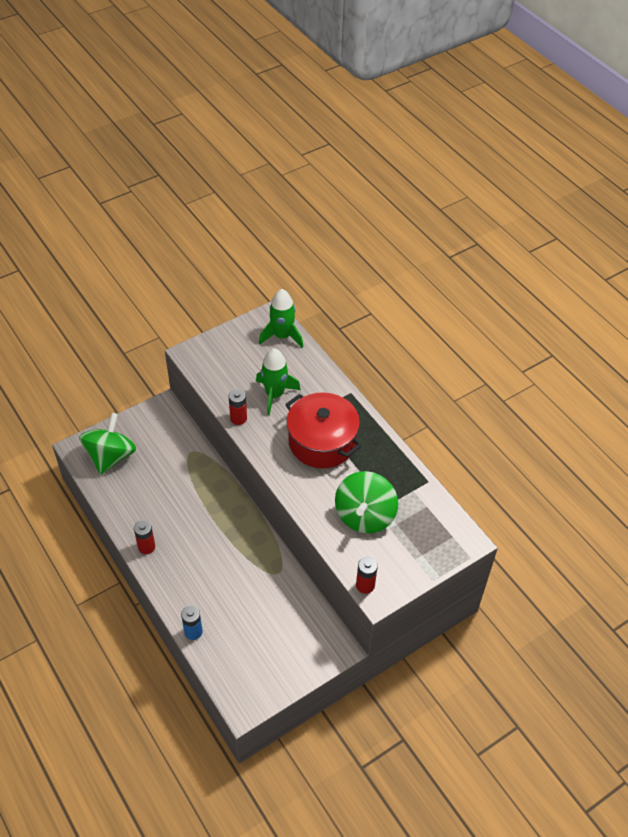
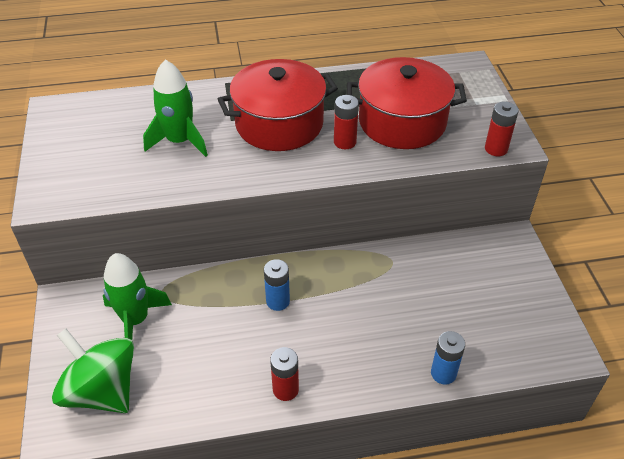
camera: 65 degrees left, 5 degrees down
red battery [229,389,247,425] -> red battery moved to [334,95,359,149]
green rocket [259,289,303,348] -> green rocket moved to [103,253,172,340]
green spinning top [335,471,398,533] -> red pot [347,57,467,149]
none -> blue battery [264,259,290,311]

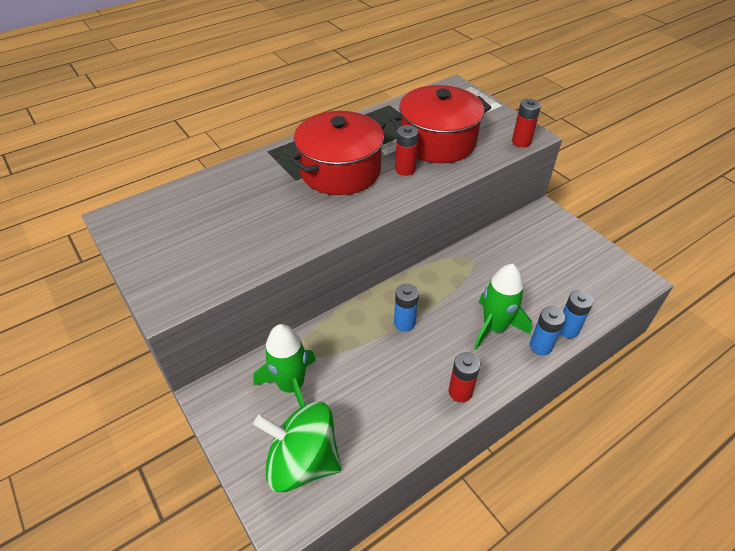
camera: 25 degrees left, 0 degrees up
green rocket [143,59,208,157] -> green rocket moved to [474,264,532,350]
none -> blue battery [530,306,565,355]

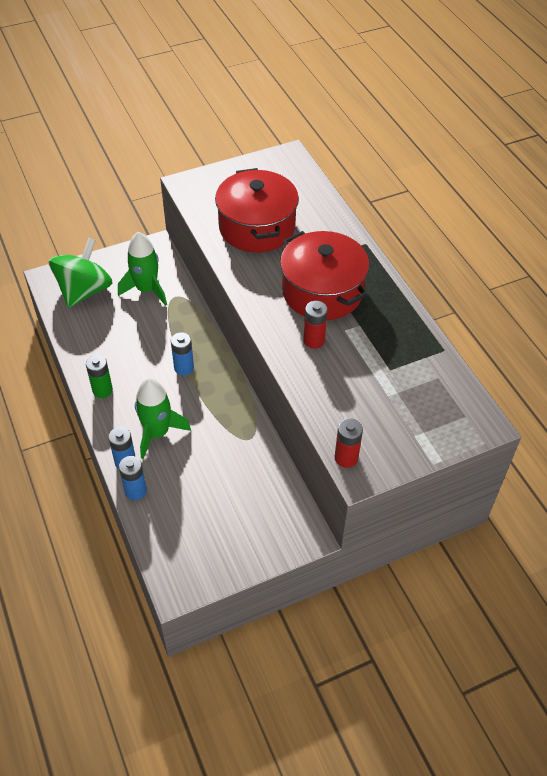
camera: 100 degrees right, 5 degrees up
red pot [390,85,491,163] -> red pot moved to [215,168,299,253]
red battery [449,352,480,402] -> green battery [86,355,113,398]

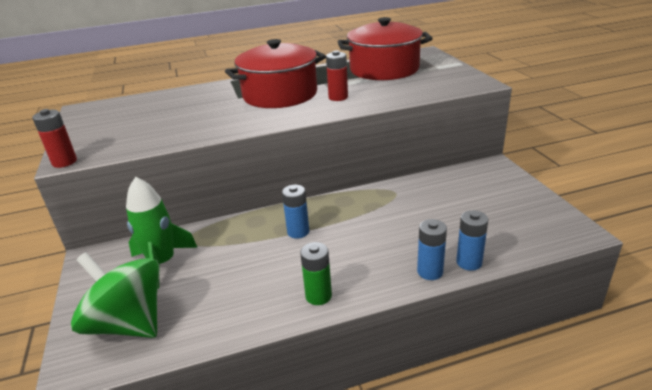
camera: 80 degrees left, 20 degrees down
green rocket [135,378,191,459] -> none
red pot [215,168,299,253] -> red pot moved to [338,17,433,80]
red battery [335,418,363,468] -> red battery moved to [32,109,77,168]

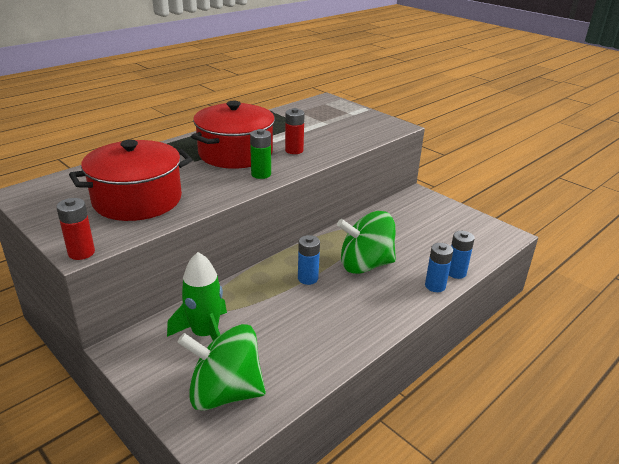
camera: 30 degrees left, 0 degrees up
green battery [300,242,332,305] -> green battery moved to [250,129,271,179]
red pot [338,17,433,80] -> red pot moved to [69,140,192,221]
none -> green spinning top [337,211,396,274]

